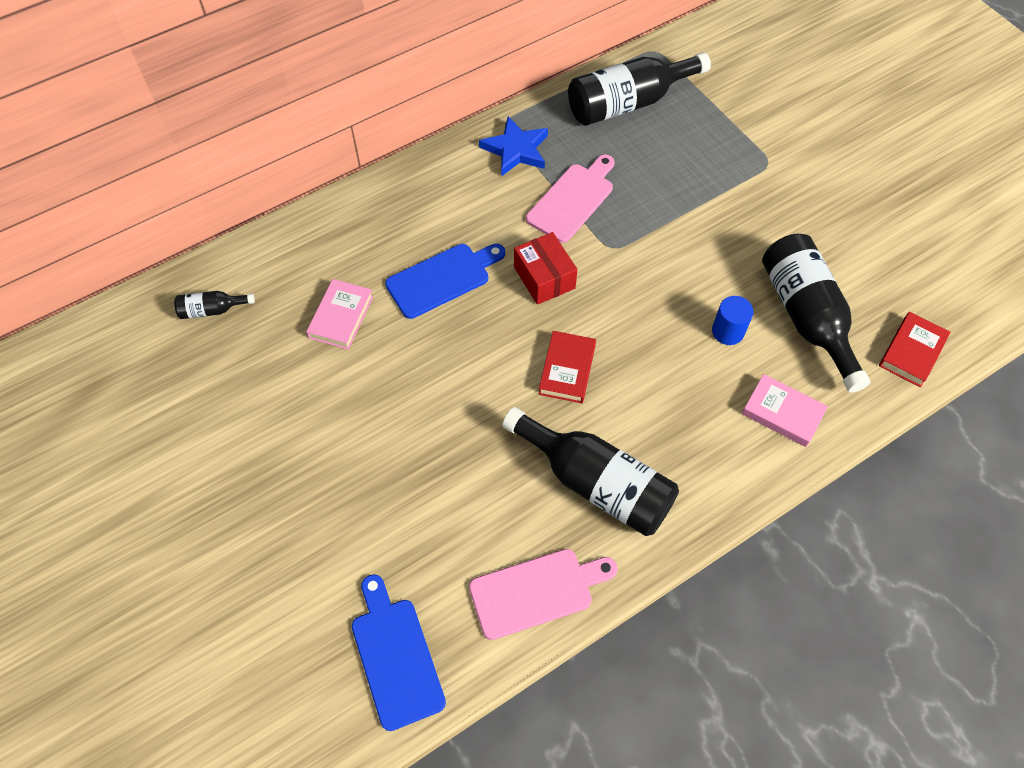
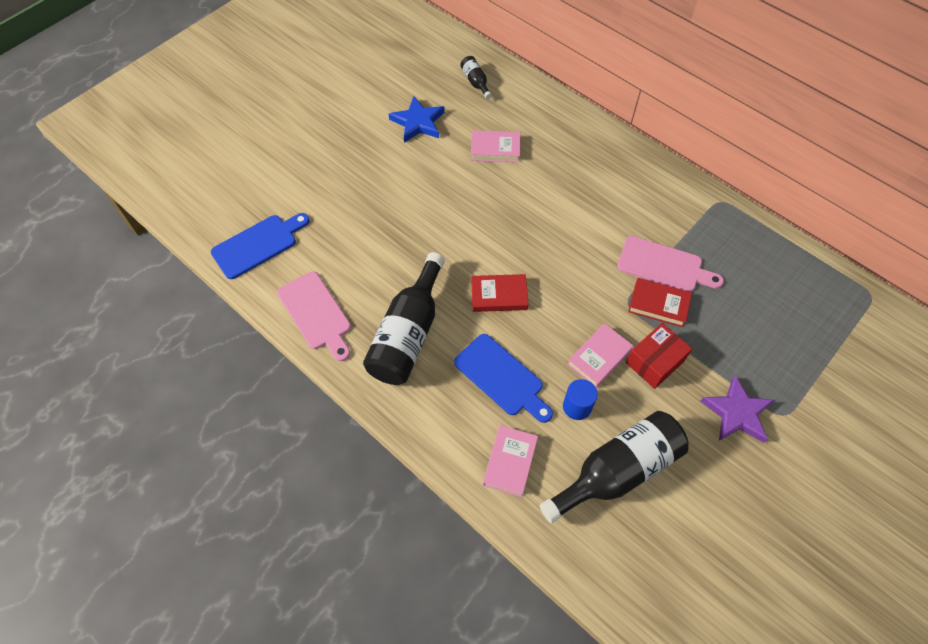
camera: 75 degrees right, 0 degrees up
blue cutting board [385,244,505,319] -> blue cutting board moved to [454,334,553,423]
blue star [479,116,548,177] -> blue star moved to [389,96,445,143]
red box [514,232,577,305] -> red box moved to [626,323,692,389]
black bottle [568,52,711,126] -> none
red book [879,312,951,387] -> red book moved to [628,278,692,327]
none -> pink book [567,323,633,388]
none -> purple star [701,375,774,443]

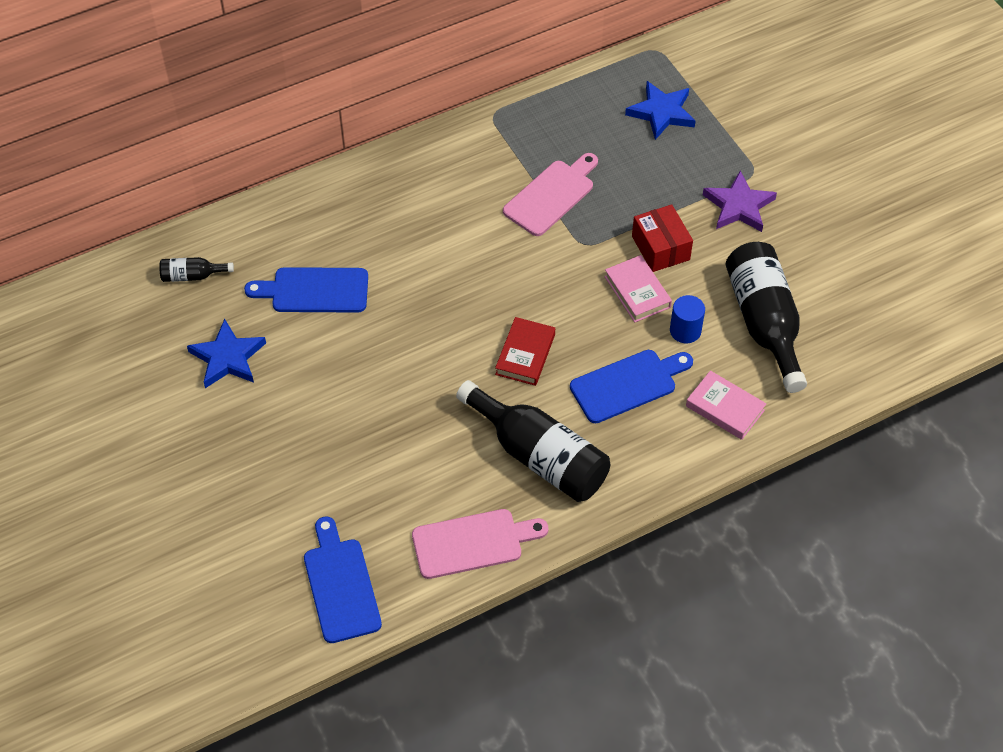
camera: 70 degrees left, 5 degrees down
pink book [471,130,520,162] -> blue cutting board [244,267,368,313]
red book [628,278,692,327] -> none
none -> blue star [625,81,696,140]

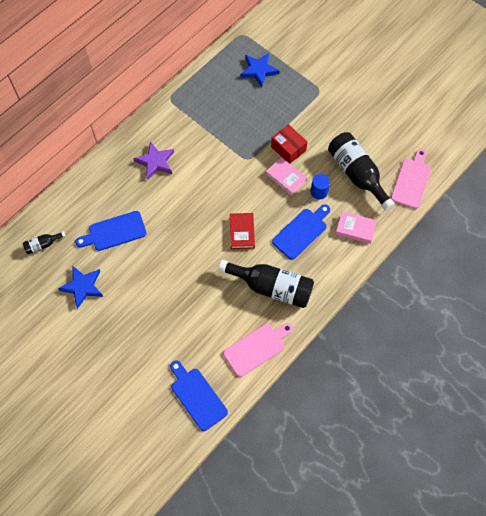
camera: 20 degrees left, 10 degrees up
pink cutting board [503,153,598,236] -> pink cutting board moved to [391,149,431,209]
purple star [703,171,777,232] -> purple star moved to [133,141,174,180]

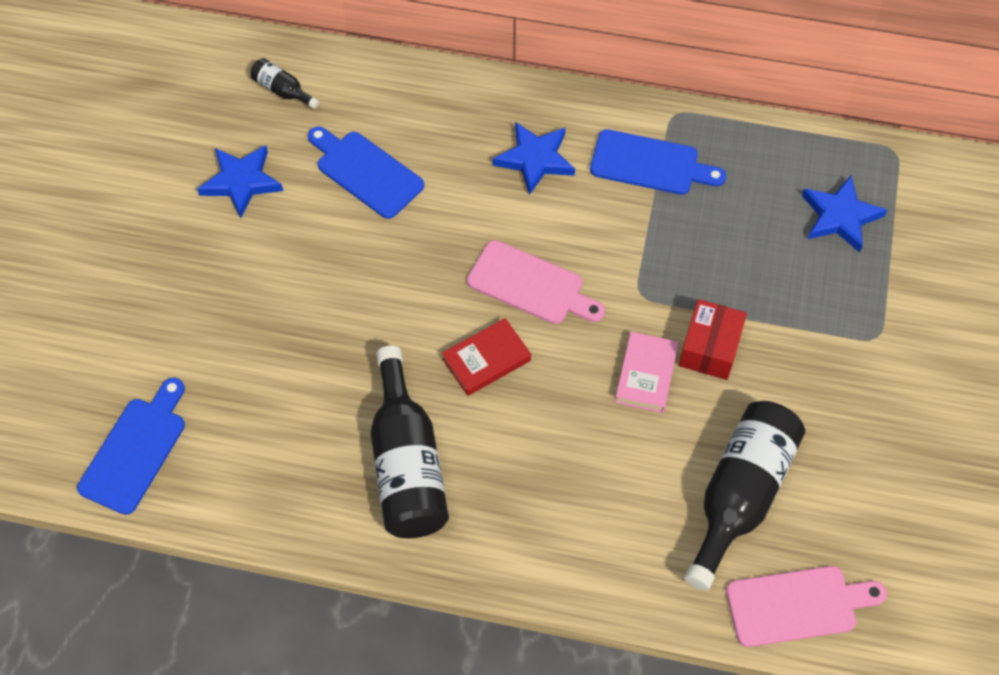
camera: 60 degrees right, 5 degrees down
purple star [133,141,174,180] -> blue star [493,122,575,195]
pink cutting board [223,323,293,377] -> pink cutting board moved to [467,240,605,324]
blue cutting board [272,204,330,260] -> blue cutting board moved to [590,129,726,195]
blue cylinder [311,174,330,199] -> none
pink book [336,211,377,244] -> none

